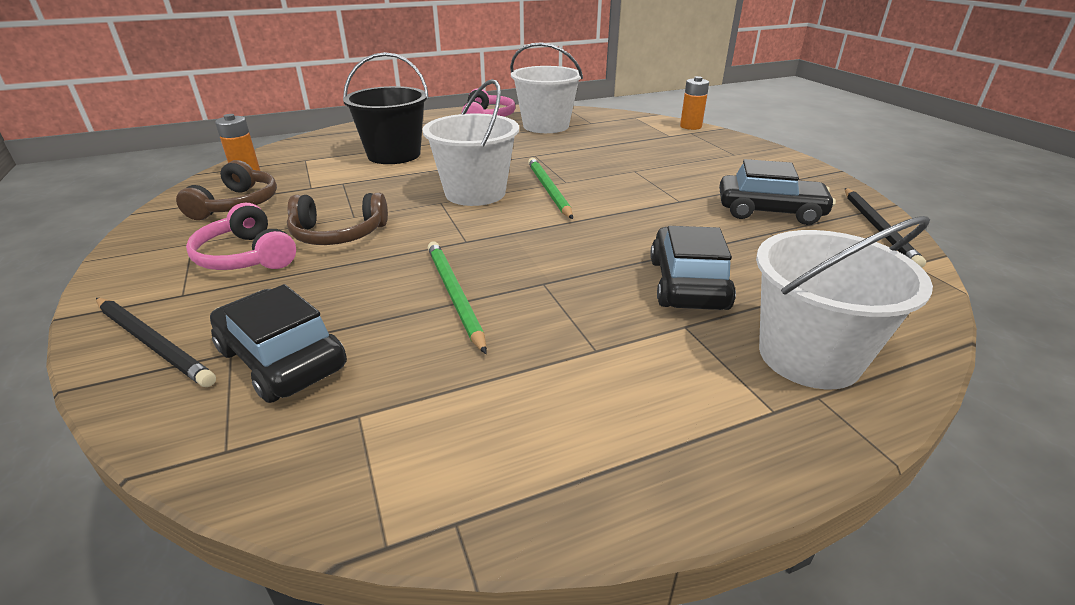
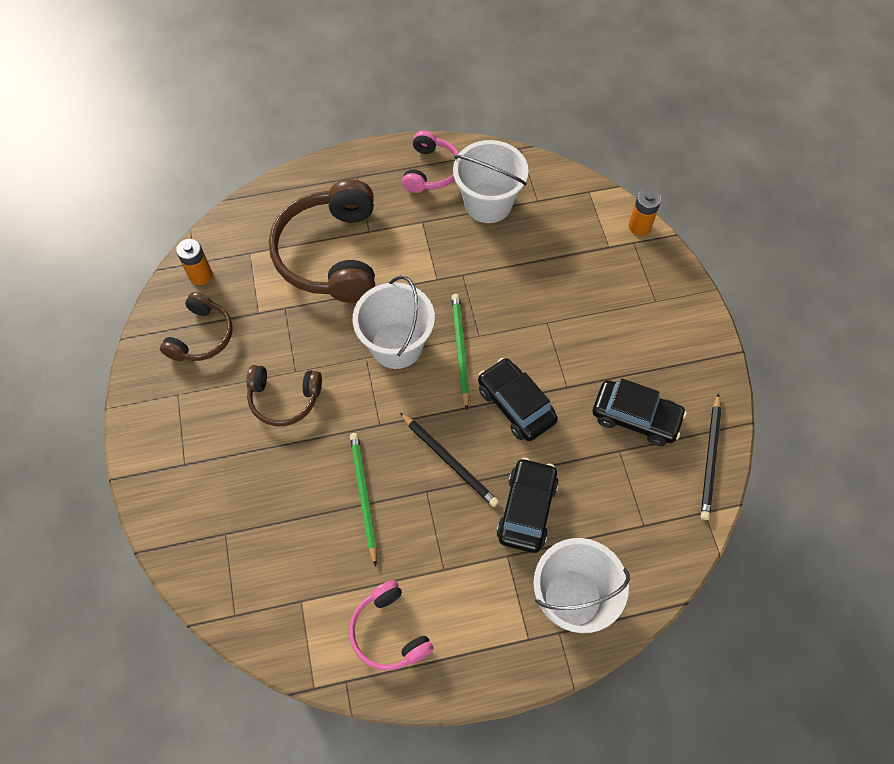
camera: 10 degrees right, 30 degrees up
black pencil [96,298,216,387] -> black pencil moved to [400,412,499,507]
pink headphones [186,202,296,270] -> pink headphones moved to [349,580,434,671]
black car [210,284,347,403] -> black car moved to [478,358,558,441]
black bucket [343,52,429,164] -> brown headphones [269,179,375,303]

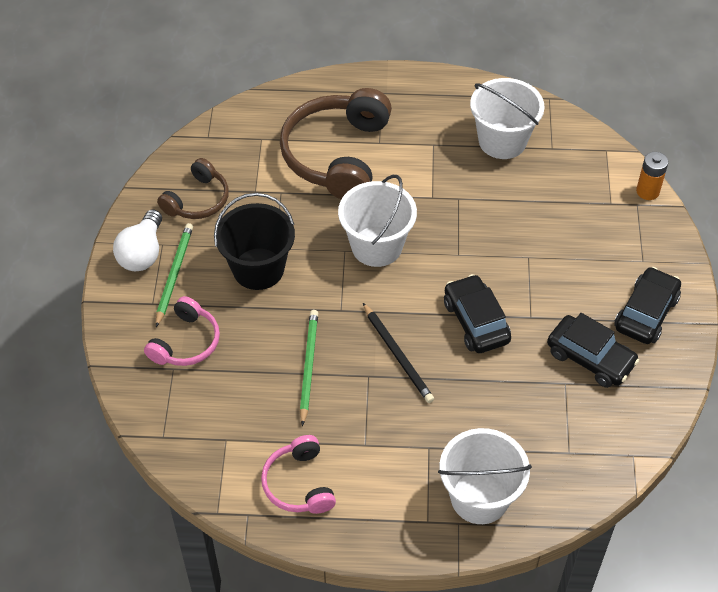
camera: 15 degrees right, 10 degrees down
orange battery [176,239,212,285] -> none
brown headphones [247,365,322,426] -> black bucket [214,193,295,290]
pink headphones [402,131,459,193] -> pink headphones moved to [144,296,220,366]
green pencil [452,294,470,410] -> green pencil moved to [156,223,193,327]
black car [496,458,559,553] -> black car moved to [614,267,681,344]
black pencil [701,393,721,520] -> none
none -> white light bulb [113,210,162,271]

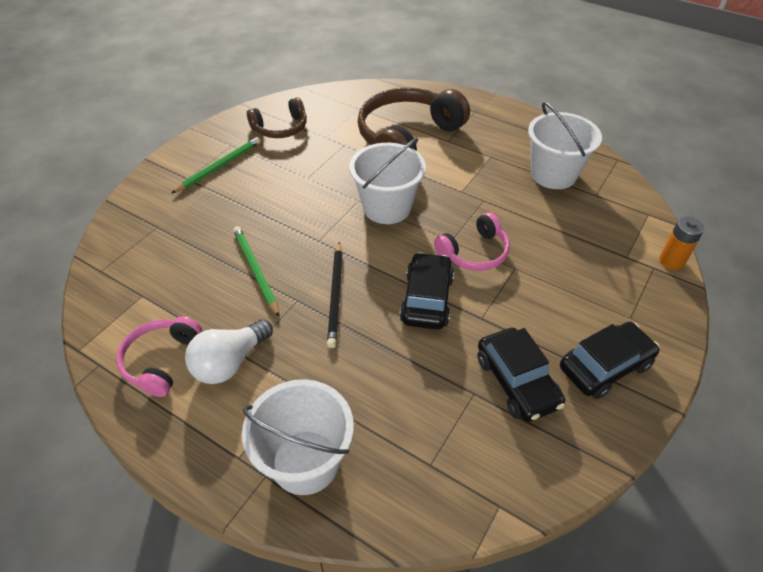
camera: 30 degrees right, 5 degrees down
white light bulb [113,210,162,271] -> white light bulb moved to [185,319,273,384]
pink headphones [144,296,220,366] -> pink headphones moved to [434,212,510,271]
black bucket [214,193,295,290] -> none
green pencil [300,310,318,426] -> green pencil turned 60 degrees counterclockwise [233,226,279,317]

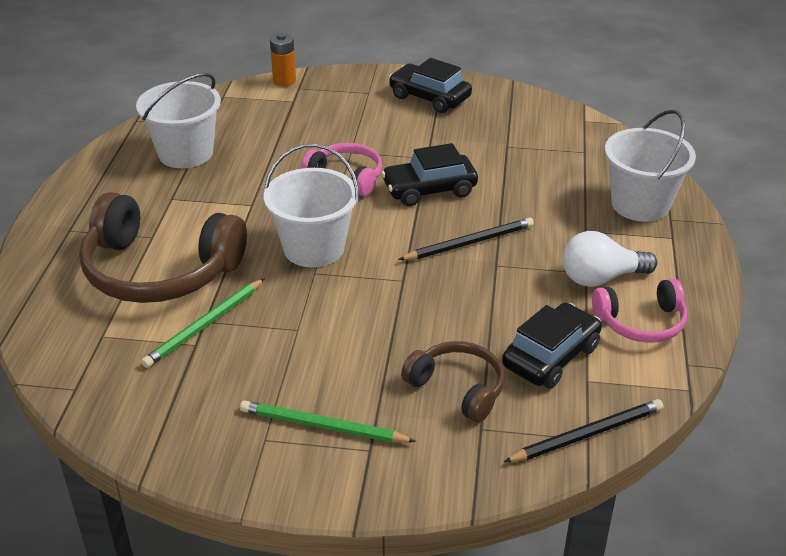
camera: 115 degrees left, 10 degrees down
white light bulb [185,319,273,384] -> white light bulb turned 150 degrees clockwise [562,231,657,287]
green pencil [233,226,279,317] -> green pencil moved to [141,278,265,368]
brown headphones [247,97,307,138] -> brown headphones moved to [401,341,505,422]
black car [477,328,565,422] -> black car moved to [502,303,602,389]
none -> black pencil [504,399,663,462]

